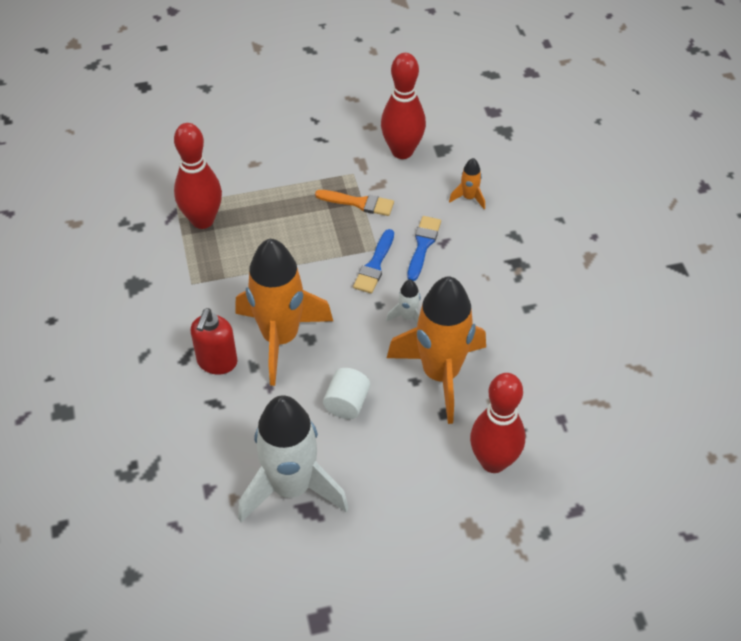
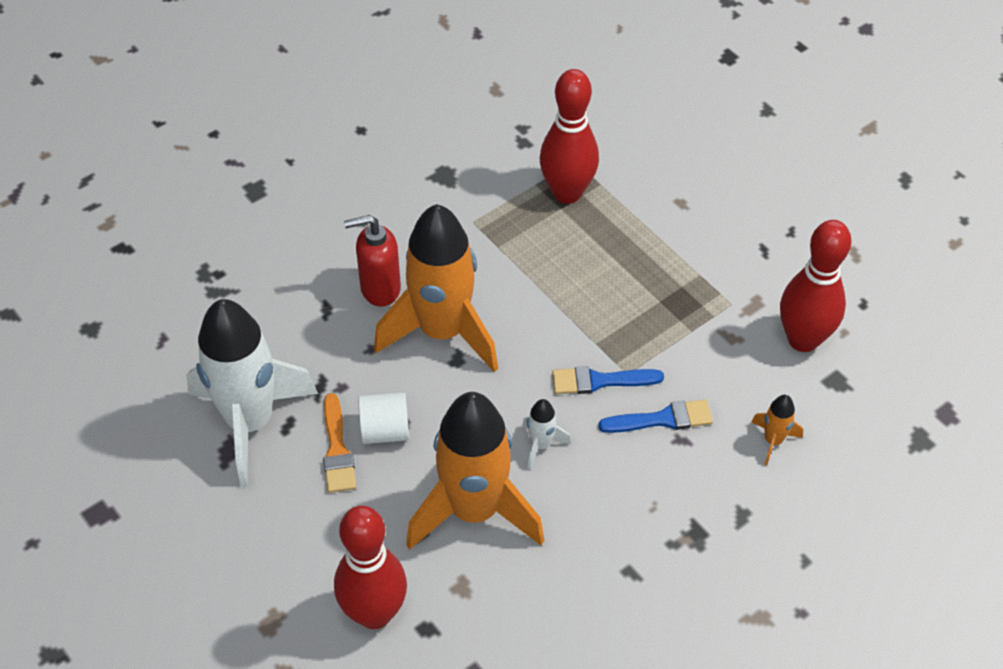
camera: 65 degrees right, 0 degrees up
orange brush [315,190,394,216] -> orange brush moved to [323,393,356,493]

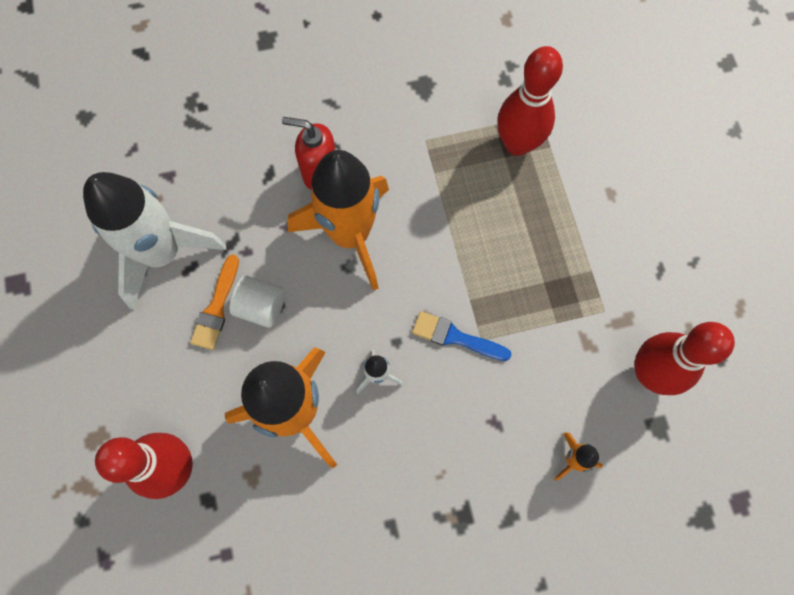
camera: 25 degrees right, 20 degrees up
blue brush [598,400,713,433] -> none

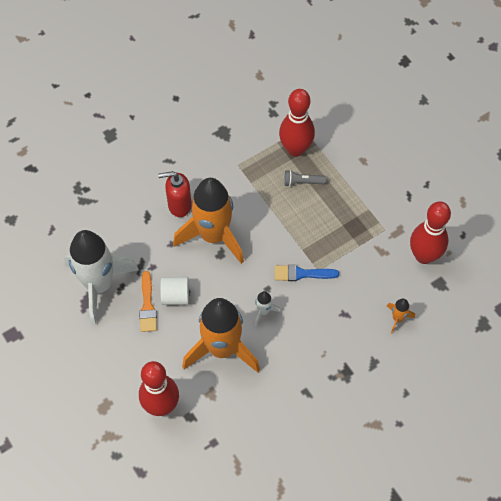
camera: 20 degrees left, 10 degrees down
none -> grey flashlight [284,170,326,187]

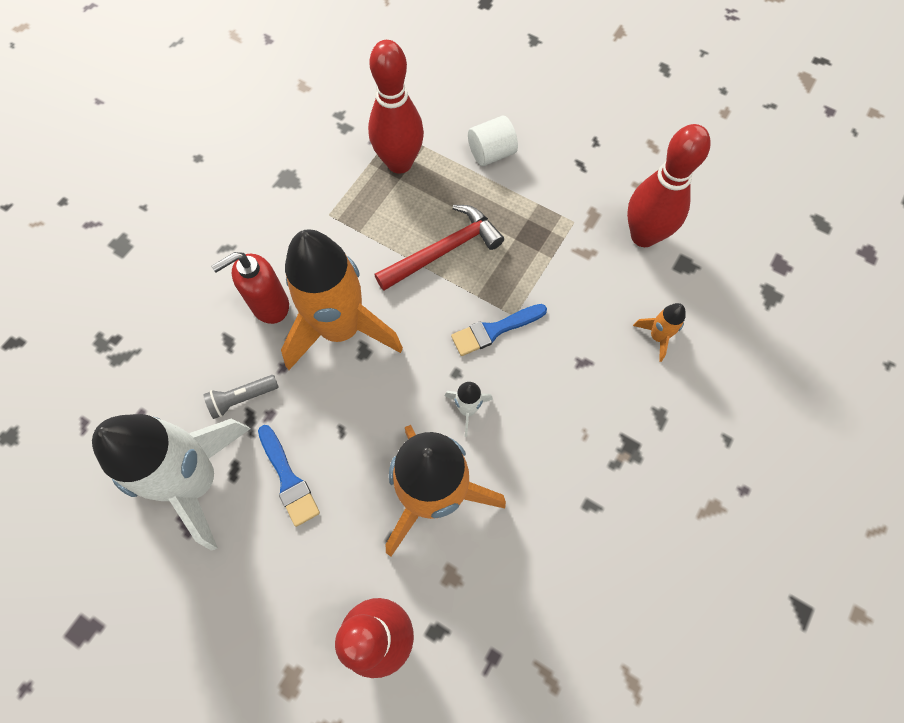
camera: 25 degrees left, 5 degrees up
orange brush [139,271,157,332] -> blue brush [258,425,320,527]
white cylinder [160,277,189,305] -> white cylinder moved to [468,115,518,166]
grey flashlight [284,170,326,187] -> grey flashlight moved to [203,375,278,419]
none -> red hammer [374,205,504,291]

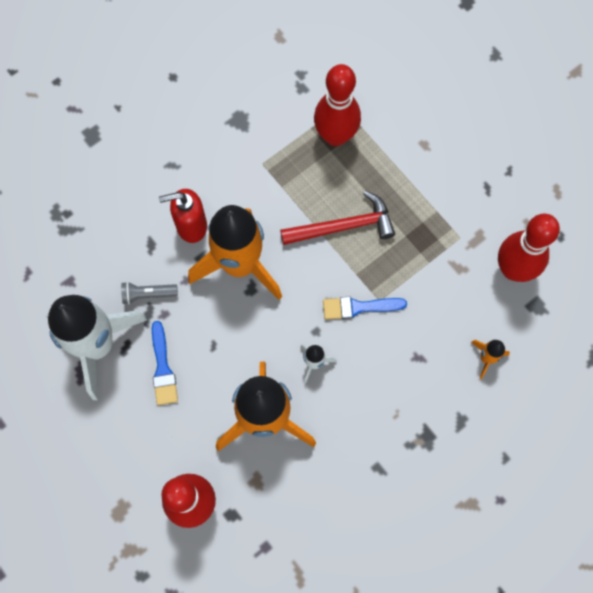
camera: 20 degrees right, 5 degrees up
white cylinder [468,115,518,166] -> none

